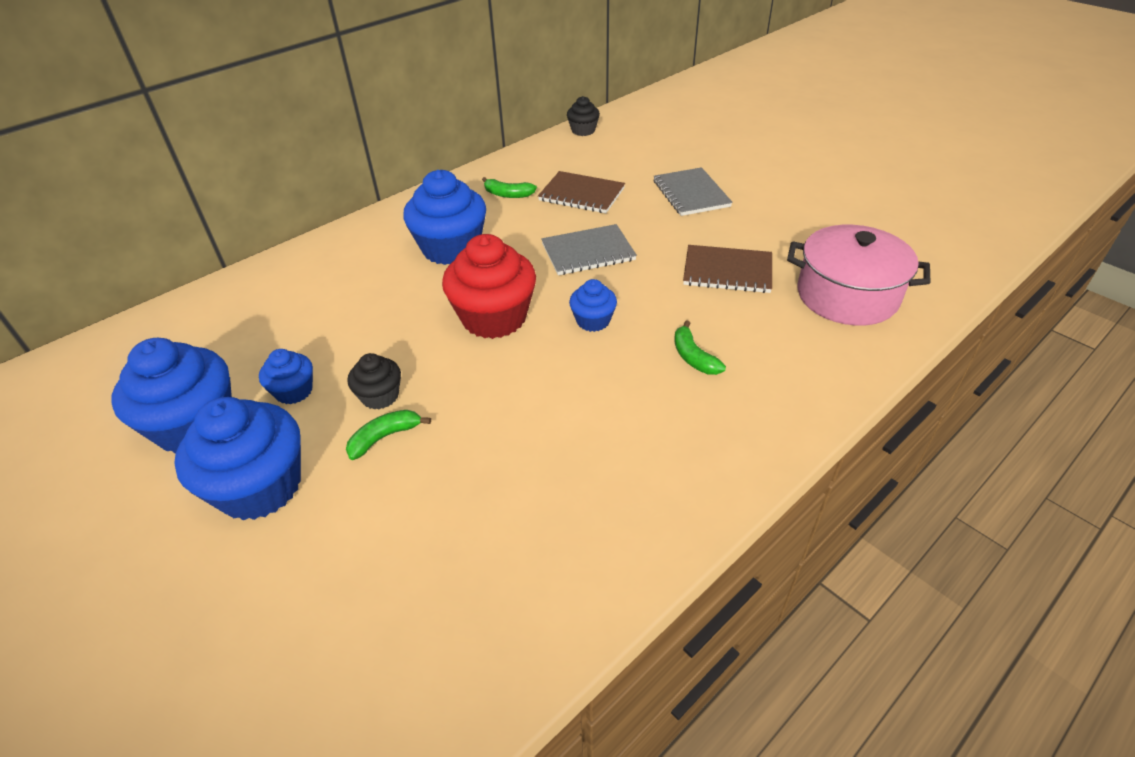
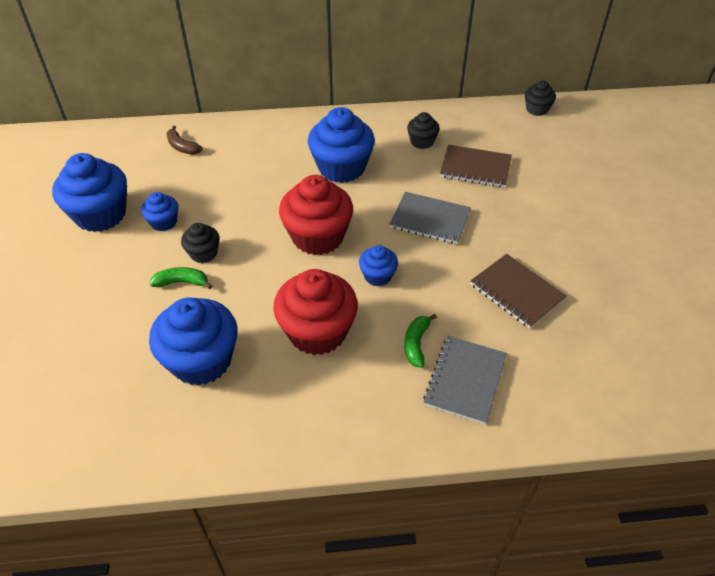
camera: 35 degrees right, 5 degrees up
blue cupcake [174,397,301,520] -> blue cupcake moved to [149,297,238,386]
green banana [482,177,537,198] -> black cupcake [407,112,440,149]
brown notebook [538,171,625,213] -> brown notebook turned 45 degrees counterclockwise [440,145,512,188]
grey notebook [653,167,733,216] -> grey notebook moved to [423,336,507,425]
pink pot [787,225,931,326] -> none
none -> brown banana [166,125,203,155]
none -> red cupcake [273,269,358,355]

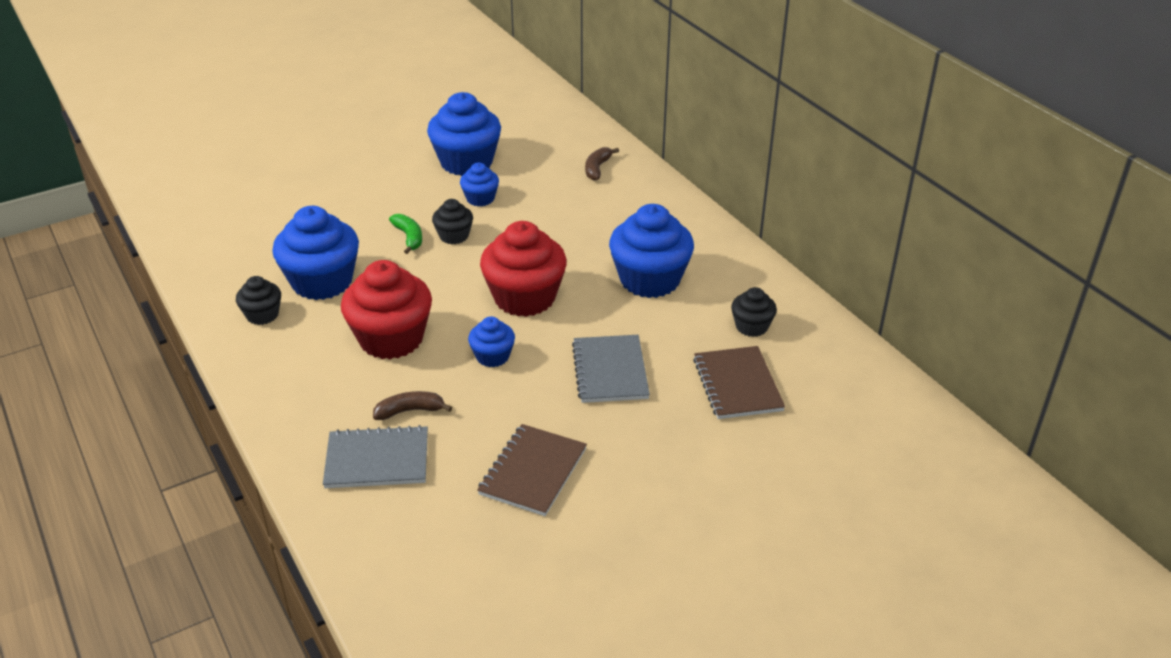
camera: 65 degrees right, 10 degrees down
green banana [404,314,437,368] -> brown banana [373,391,452,420]
black cupcake [525,80,556,116] -> black cupcake moved to [236,276,281,325]

